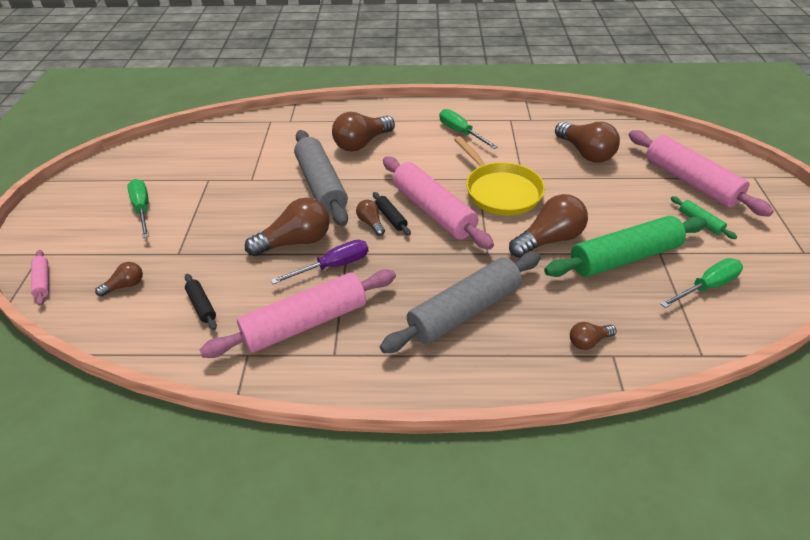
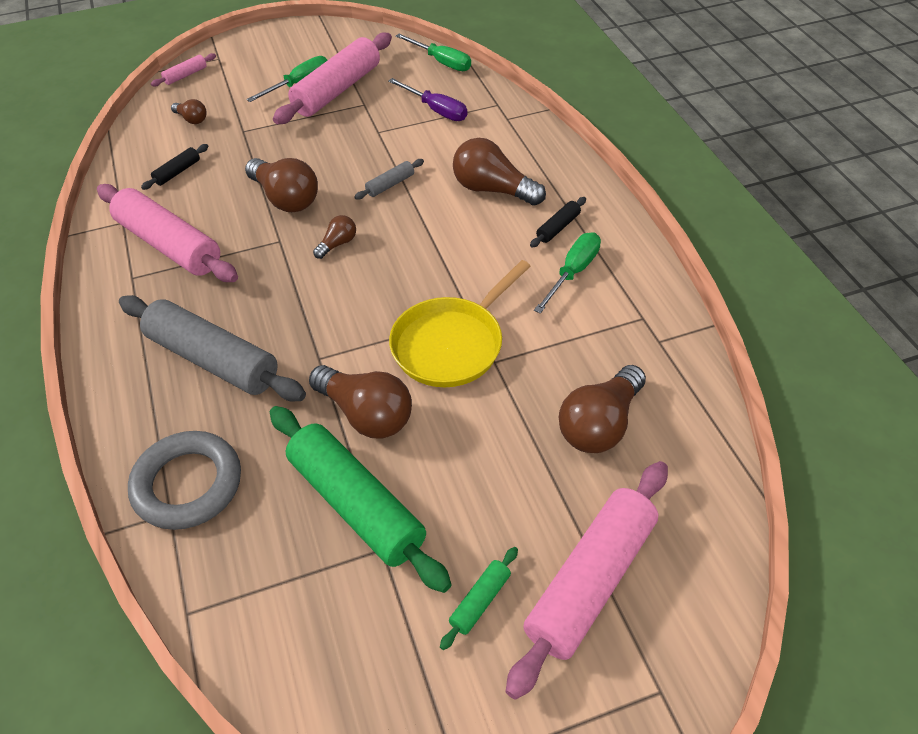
camera: 70 degrees right, 5 degrees up
purple screwdriver [271,240,368,284] -> purple screwdriver moved to [388,78,467,121]
grey rolling pin [294,130,348,226] -> grey rolling pin [354,159,424,200], size x0.43
black rolling pin [373,192,411,236] -> black rolling pin moved to [530,197,586,248]
pink rolling pin [383,156,494,250] -> pink rolling pin moved to [273,33,392,124]
brown light bulb [570,322,617,350] -> grey ring [128,431,241,530]
green screwdriver [660,258,743,308] -> green screwdriver moved to [396,34,471,71]

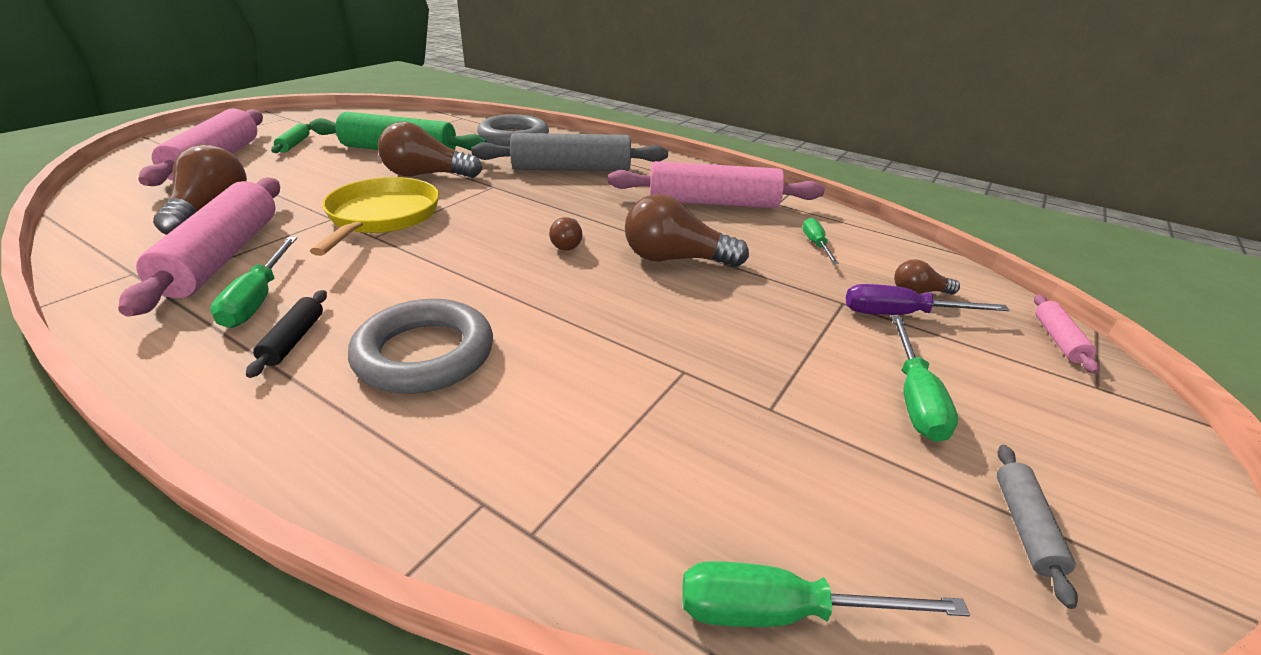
camera: 140 degrees right, 15 degrees down
black rolling pin [141,144,209,190] -> green screwdriver [803,218,839,264]
pink rolling pin [273,33,392,124] -> pink rolling pin moved to [118,177,280,317]
grey rolling pin [354,159,424,200] -> grey rolling pin moved to [997,445,1078,609]
purple screwdriver [388,78,467,121] -> purple screwdriver moved to [846,284,1010,315]
brown light bulb [453,138,546,206] -> grey ring [348,298,493,394]

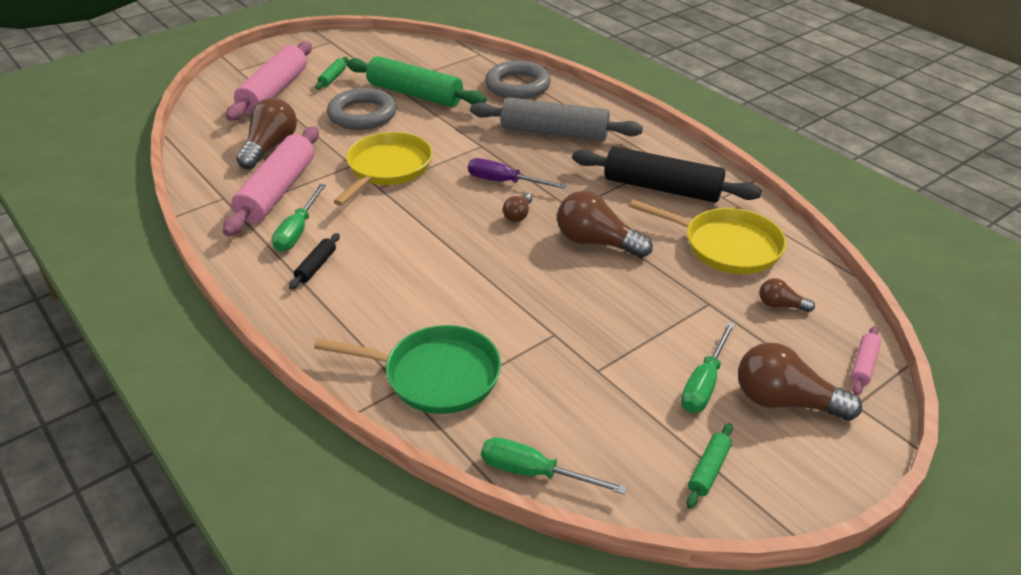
camera: 20 degrees right, 5 degrees up
grey ring [348,298,493,394] -> grey ring moved to [327,88,397,130]
brown light bulb [378,122,482,178] -> brown light bulb moved to [738,342,862,421]
pink rolling pin [608,161,824,208] -> black rolling pin [572,146,762,203]
green screwdriver [803,218,839,264] -> yellow pan [629,200,786,274]
purple screwdriver [846,284,1010,315] -> purple screwdriver moved to [468,158,566,189]
grey rolling pin [997,445,1078,609] -> green rolling pin [686,423,733,508]
none -> green pan [314,325,501,414]

